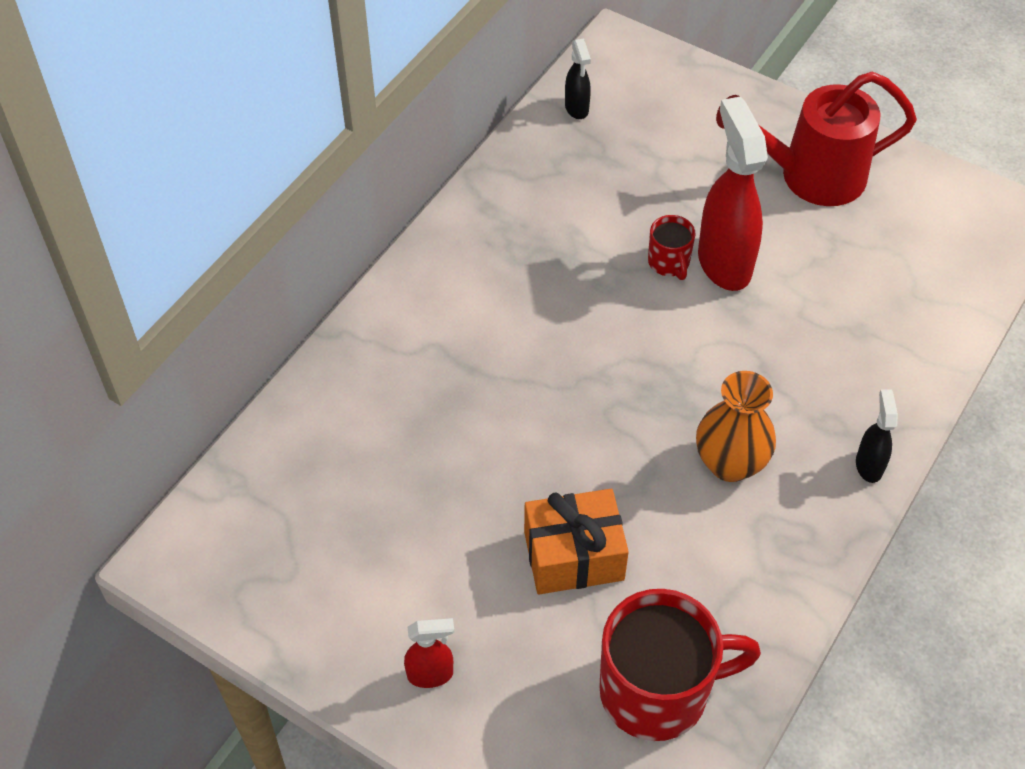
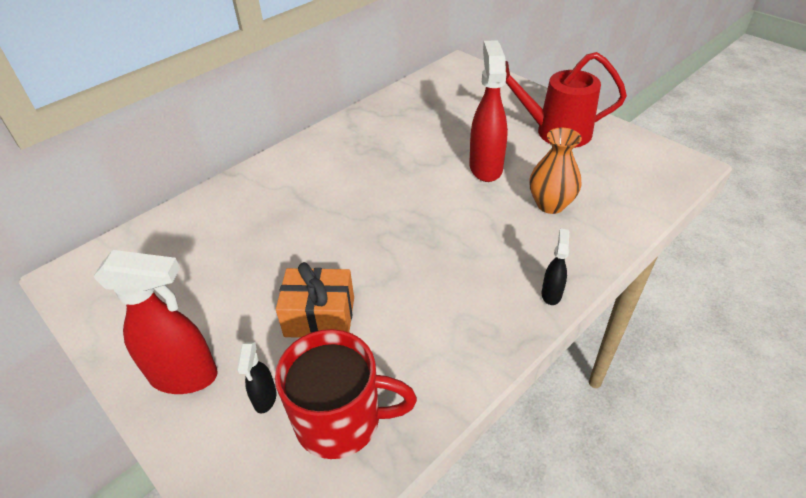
camera: 15 degrees right, 10 degrees down
red spray bottle [404,618,454,688] -> red spray bottle [93,250,218,394], size x2.04
black spray bottle [565,39,591,119] -> black spray bottle moved to [237,342,277,414]
red mug [648,215,695,280] -> none
orange vase [696,371,776,482] -> orange vase moved to [530,127,582,214]

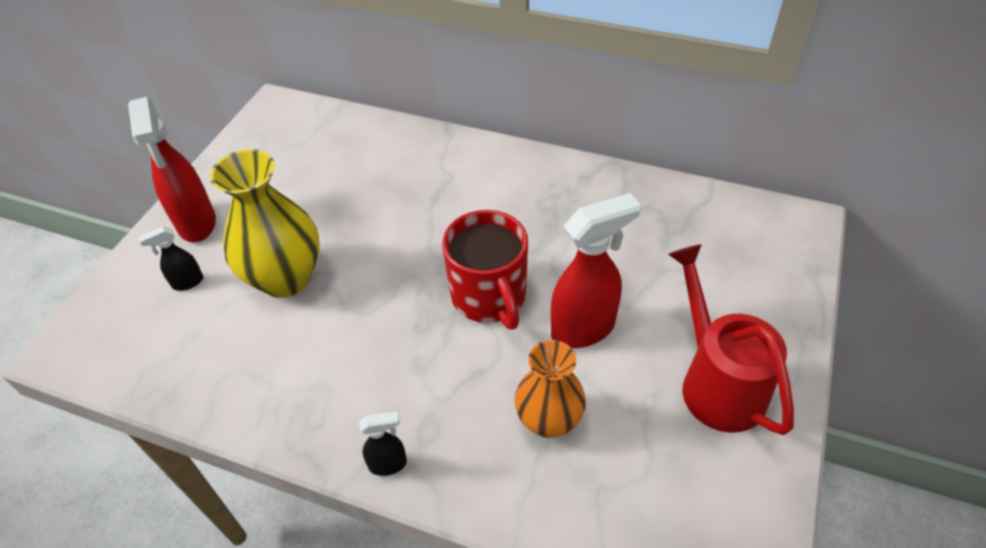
camera: 65 degrees right, 5 degrees up
red mug [275,329,417,459] -> red mug moved to [442,210,528,330]
orange gift [276,262,354,338] -> yellow vase [210,149,320,298]

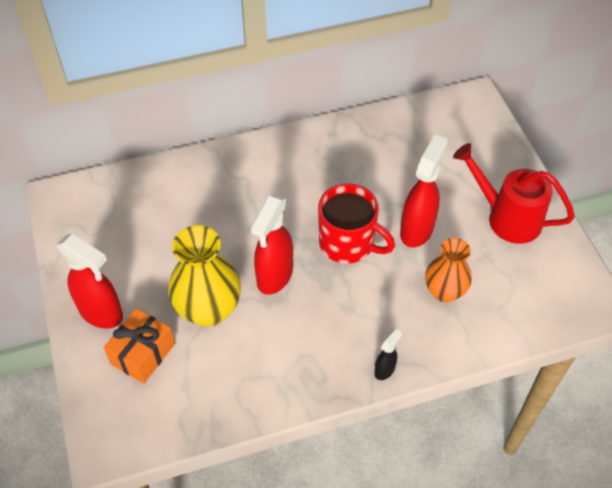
camera: 40 degrees left, 5 degrees up
black spray bottle [139,227,203,291] -> orange gift [104,308,175,384]
none -> red spray bottle [251,195,293,295]

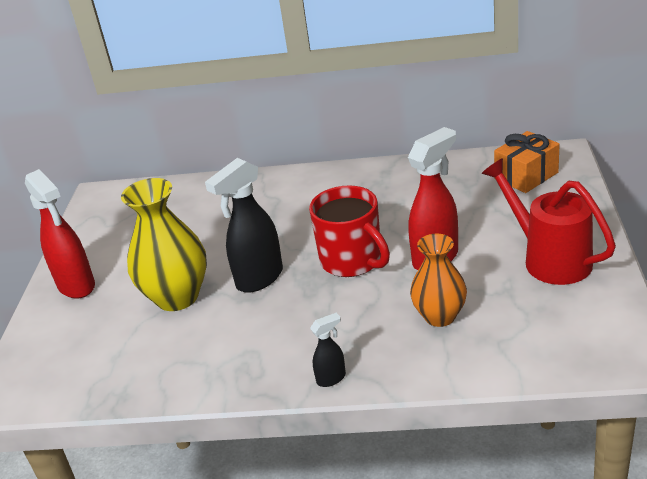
camera: 25 degrees right, 20 degrees down
orange gift [104,308,175,384] -> orange gift moved to [494,131,560,193]
red spray bottle [251,195,293,295] -> black spray bottle [205,158,283,293]

